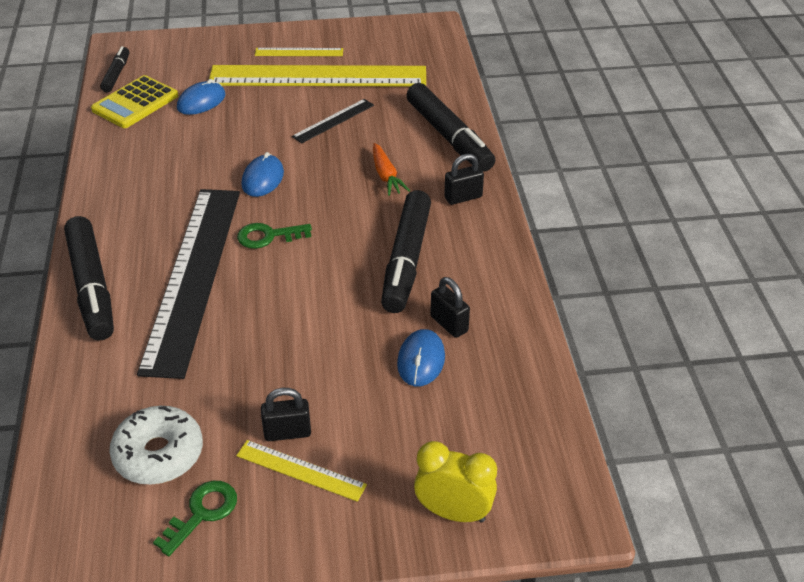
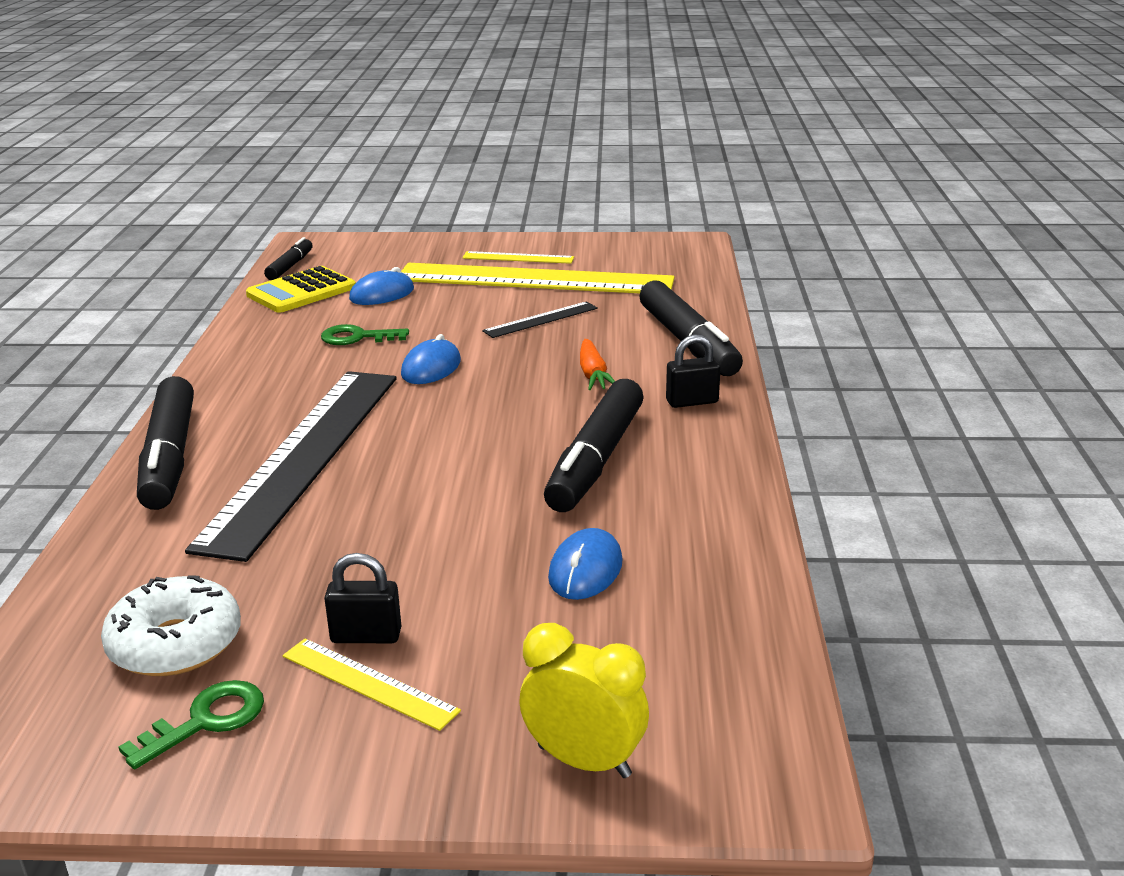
camera: 10 degrees right, 15 degrees down
green key [237,223,312,249] -> green key moved to [321,324,409,345]
black padlock [430,277,470,338] -> none

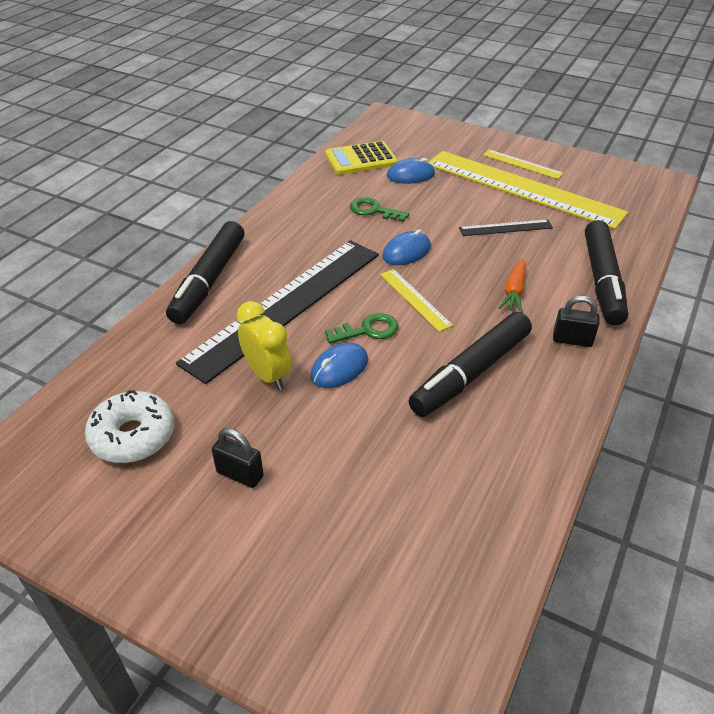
camera: 25 degrees right, 15 degrees up
green key [118,680,264,769] -> green key moved to [325,313,399,344]
black marker [264,237,312,280] -> none
yellow ruler [283,638,461,731] -> yellow ruler moved to [380,269,453,332]
yellow clock [519,623,649,778] -> yellow clock moved to [237,301,292,390]
blue mouse [548,528,623,600] -> blue mouse moved to [310,343,368,388]

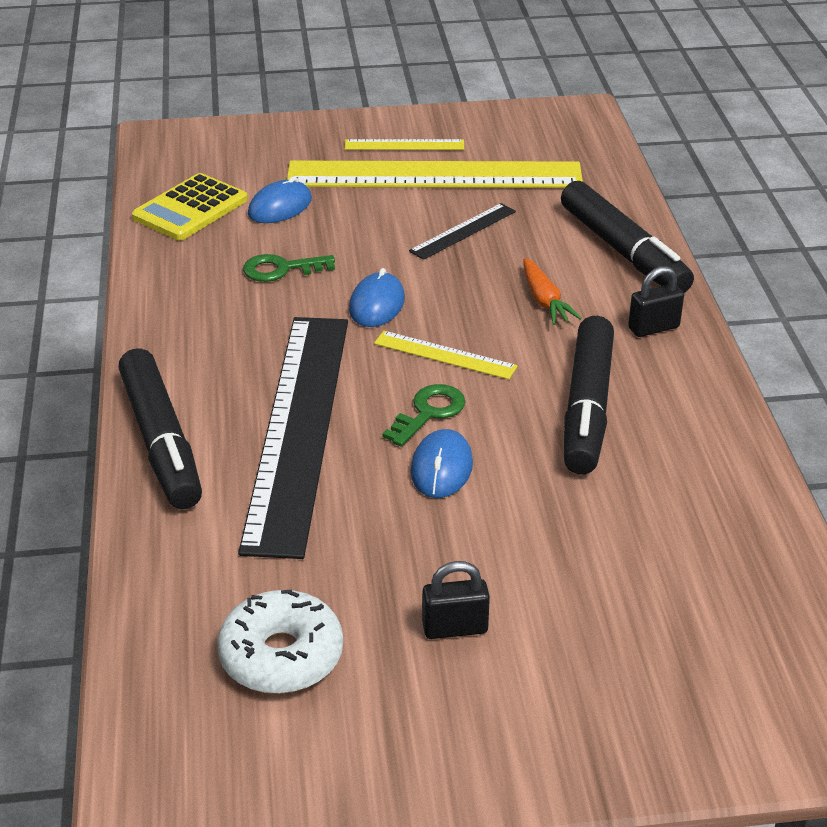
camera: 35 degrees left, 5 degrees down
yellow clock [237,301,292,390] -> none

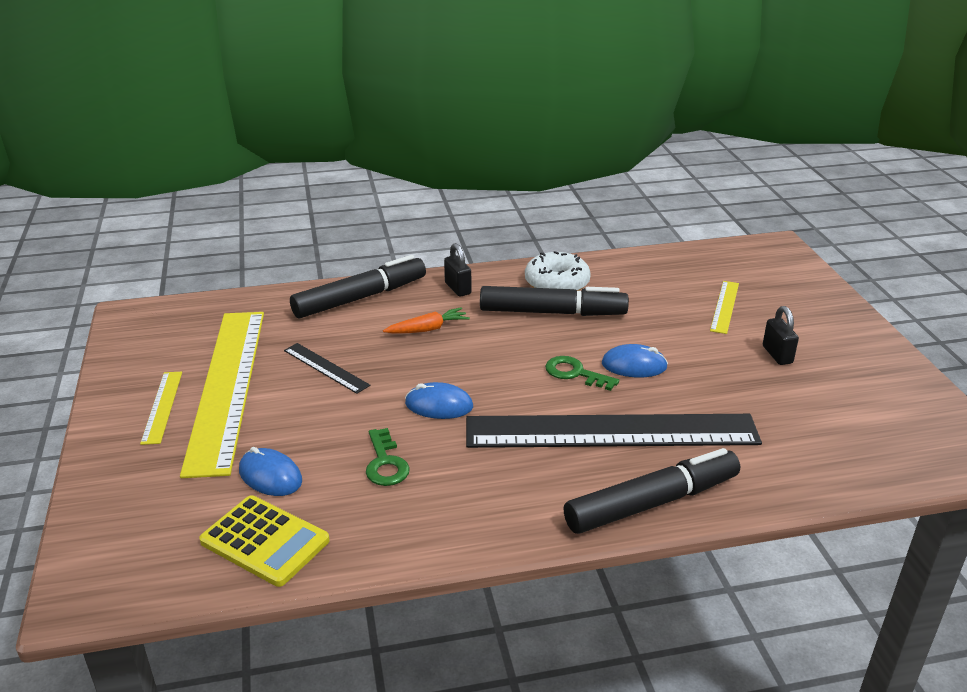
camera: 95 degrees left, 5 degrees down
white donut [217,590,343,694] -> white donut moved to [525,251,591,291]
yellow ruler [374,331,518,379] -> yellow ruler moved to [710,281,739,334]

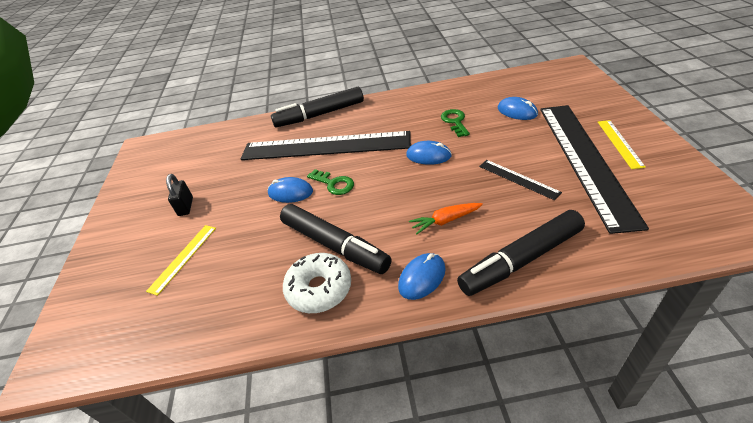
camera: 170 degrees left, 10 degrees up
yellow ruler [180,312,264,478] -> black ruler [540,105,649,234]
yellow calculator [199,495,329,587] -> none
black padlock [444,243,471,297] -> blue mouse [398,253,446,300]
black marker [480,286,629,316] -> black marker turned 150 degrees counterclockwise [280,204,391,274]

